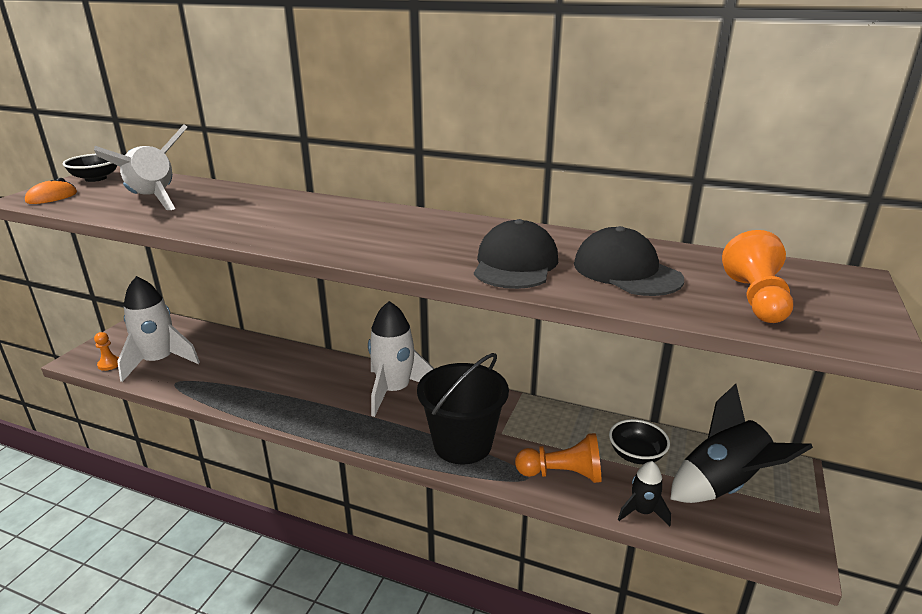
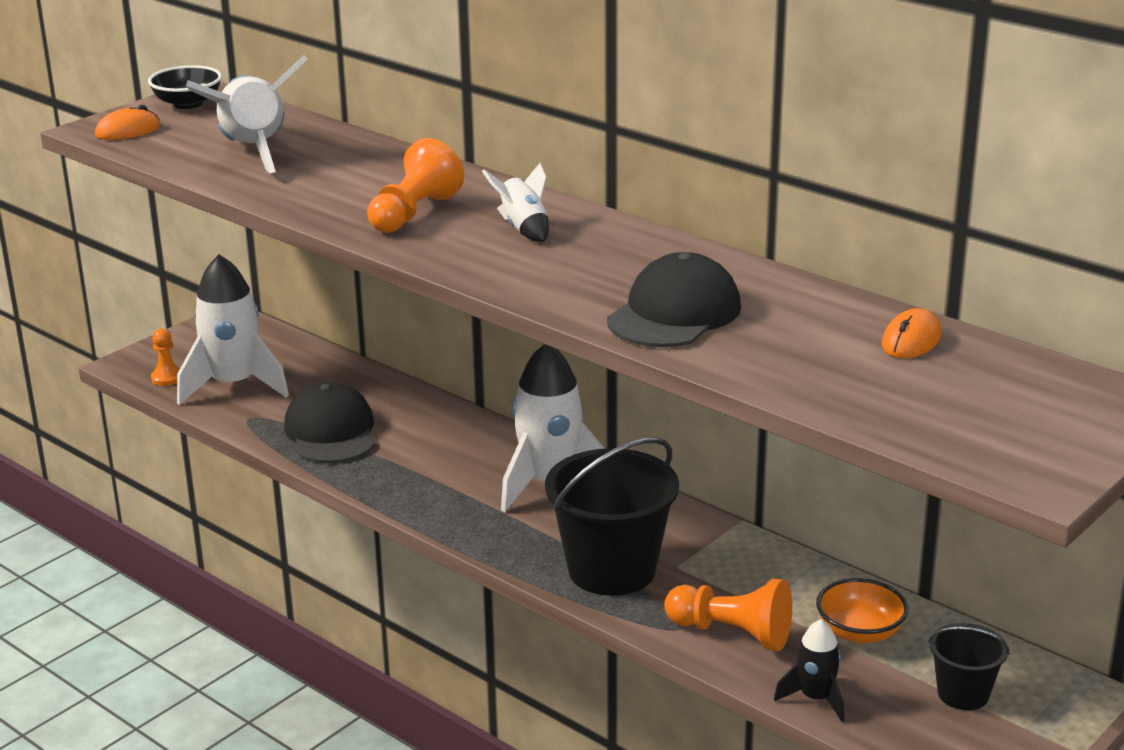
camera: 20 degrees right, 0 degrees up
black cap [574,226,684,296] -> black cap moved to [284,382,375,463]
black bowl [609,419,670,464] -> orange bowl [816,578,909,644]
black rocket [670,384,813,503] -> black bucket [928,623,1010,710]
orange pawn [722,230,793,323] -> orange pawn moved to [367,138,464,233]
none -> white rocket [482,163,549,242]
none -> orange mouse [882,308,941,358]

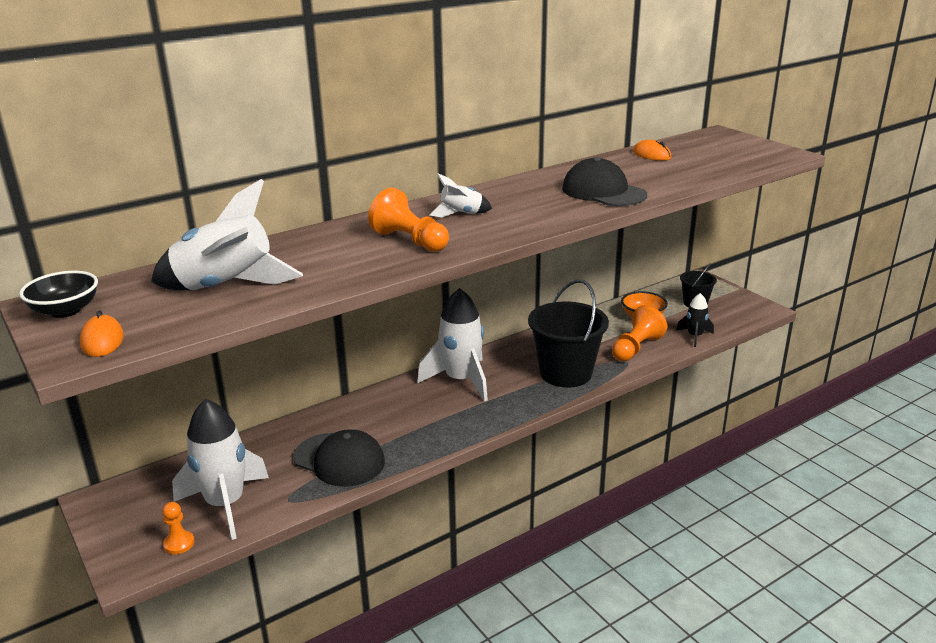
camera: 75 degrees left, 0 degrees up
black cap [284,382,375,463] -> black cap turned 150 degrees counterclockwise [293,429,385,487]

